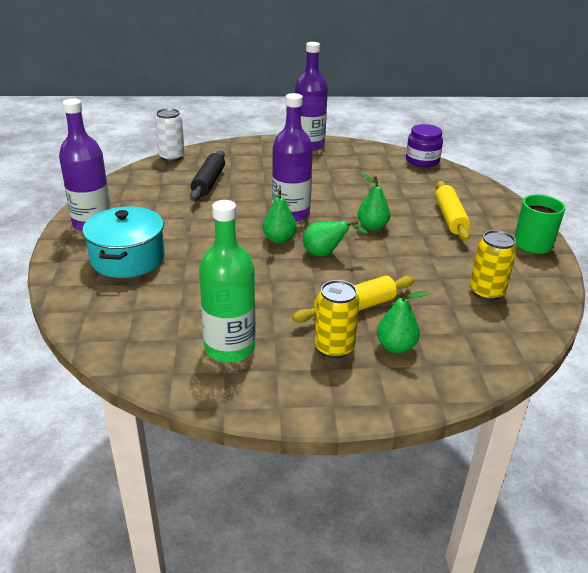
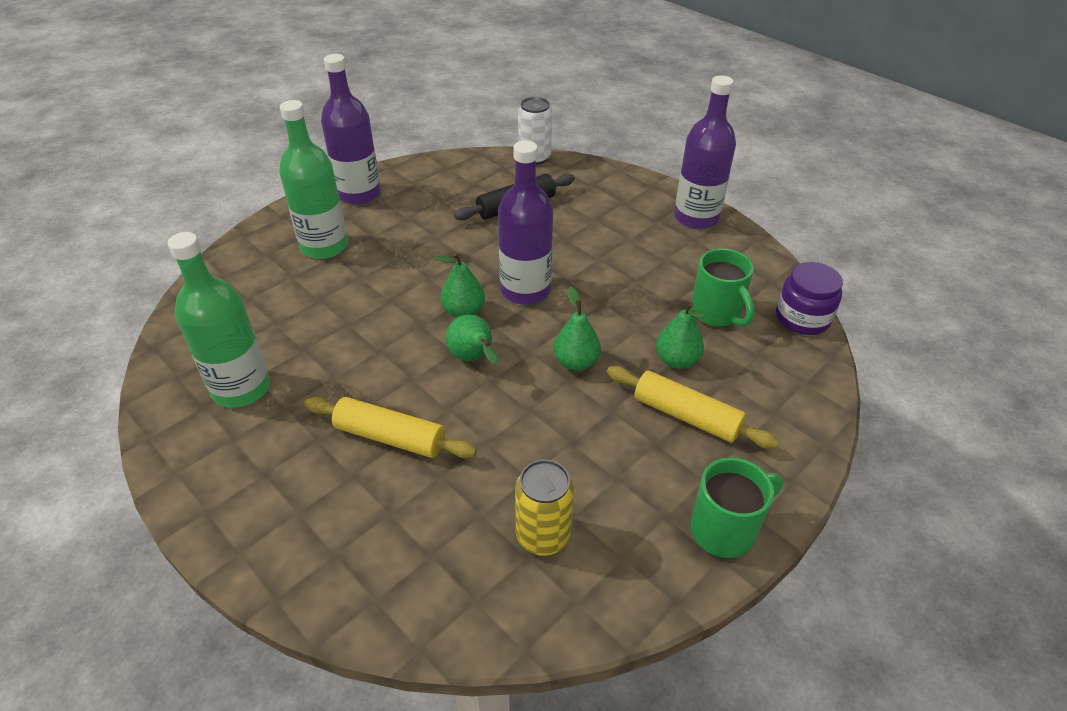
camera: 50 degrees right, 10 degrees up
turquoise pot [82,207,165,278] -> green bottle [279,100,348,259]
yellow can [315,280,360,358] -> none
green pear [377,289,428,353] -> green pear moved to [656,302,705,369]
yellow rolling pin [435,181,470,241] -> yellow rolling pin turned 75 degrees clockwise [607,366,779,449]
none -> green mug [691,248,755,327]

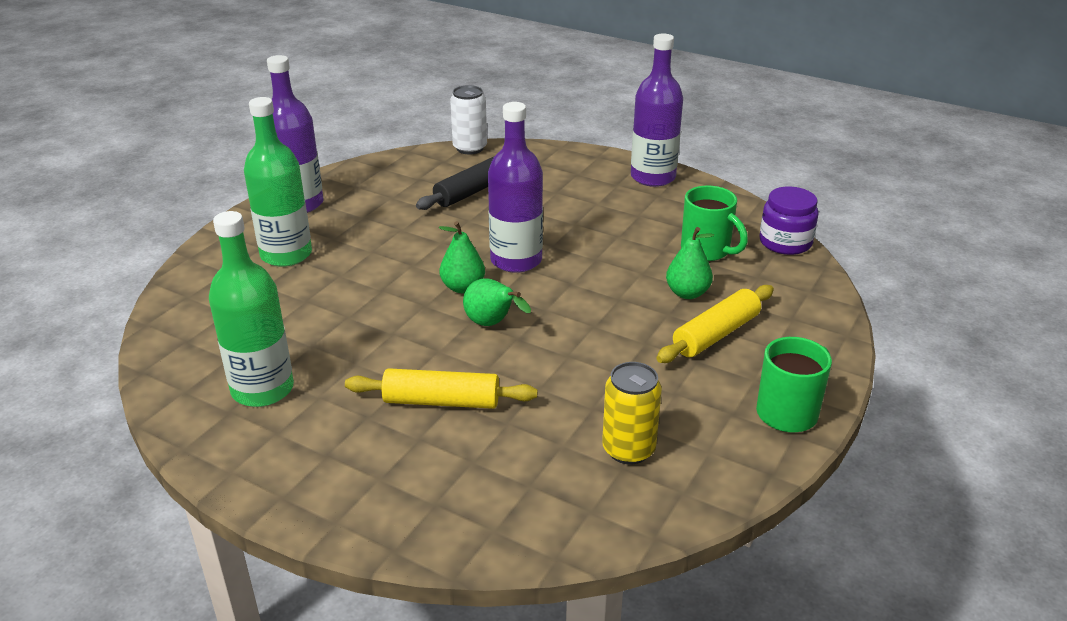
camera: 15 degrees left, 10 degrees down
green pear [553,286,601,371] -> none
yellow rolling pin [607,366,779,449] -> yellow rolling pin turned 60 degrees counterclockwise [656,285,774,363]

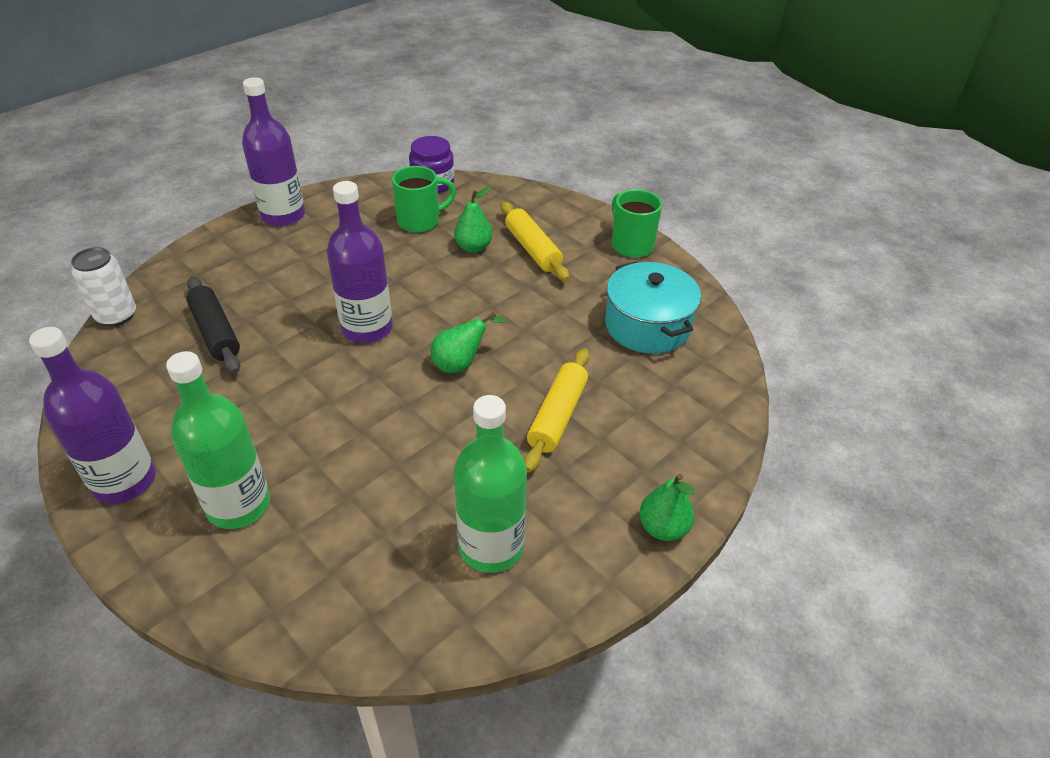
camera: 75 degrees left, 10 degrees up
green pear [439,221,485,293] -> green pear moved to [639,474,695,541]
yellow can [602,362,662,465] -> turquoise pot [605,261,701,354]

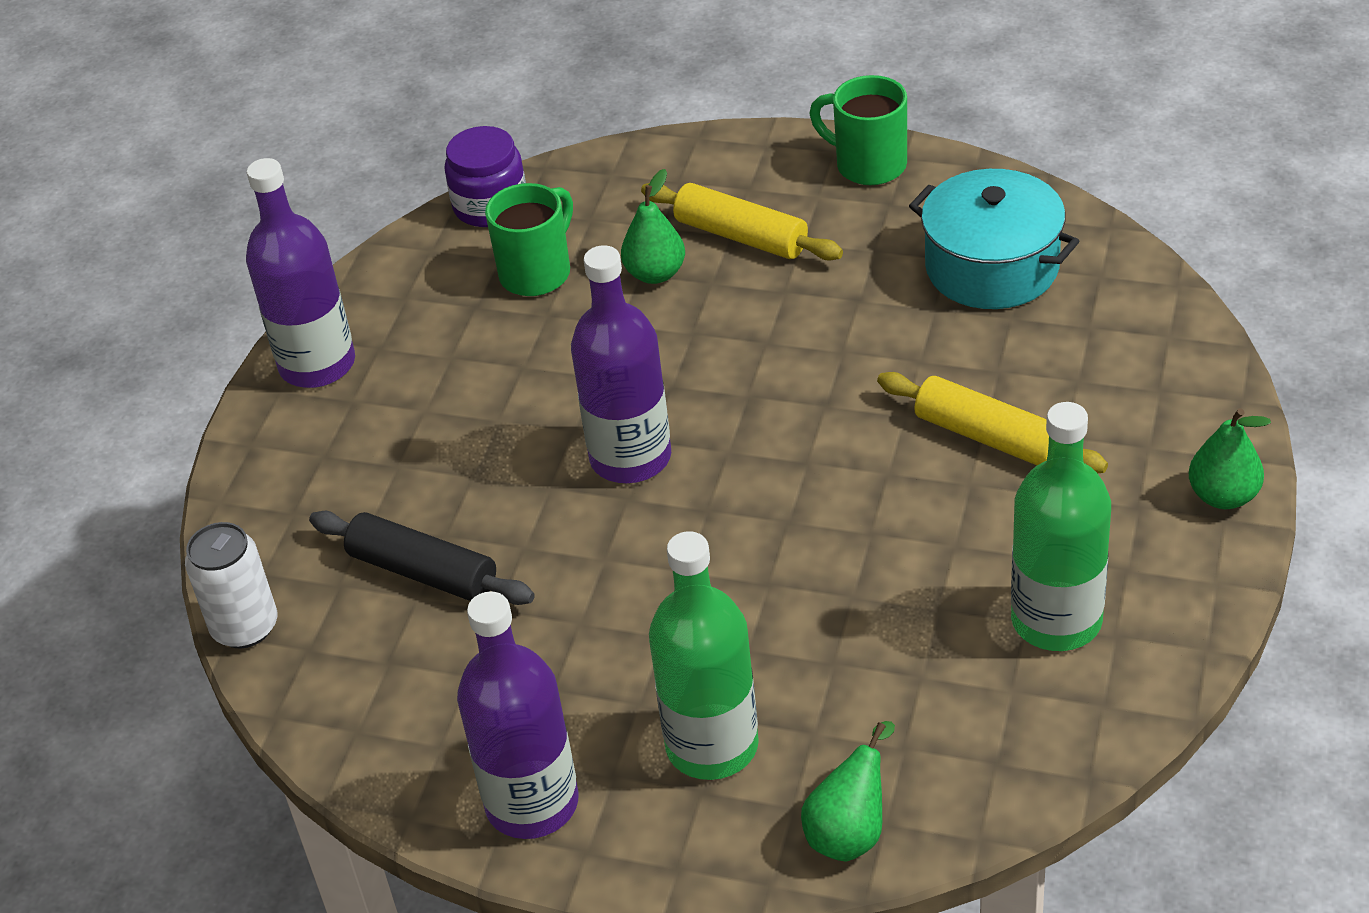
camera: 25 degrees left, 0 degrees up
green pear [431,312,506,373] -> green pear moved to [801,721,895,862]
yellow rolling pin [524,348,589,473] -> yellow rolling pin turned 45 degrees counterclockwise [877,372,1108,473]

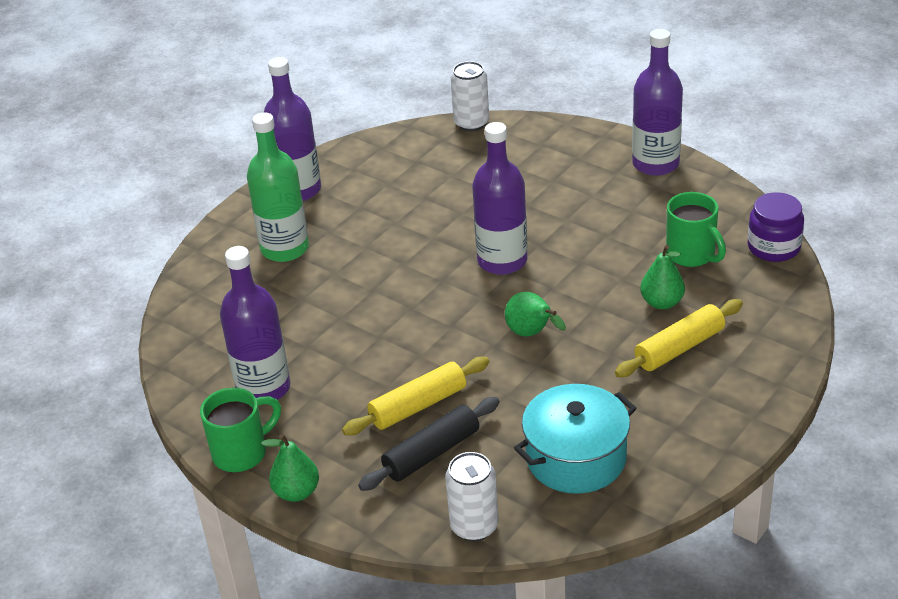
camera: 110 degrees right, 5 degrees down
black rolling pin [309,511,535,605] -> black rolling pin moved to [358,397,500,491]
green pear [801,721,895,862] -> green pear moved to [505,292,566,336]
green mug [809,75,907,185] -> green mug moved to [200,388,281,472]
green bottle [1011,402,1111,651] -> purple bottle [220,246,290,405]
none -> white can [445,452,499,541]

